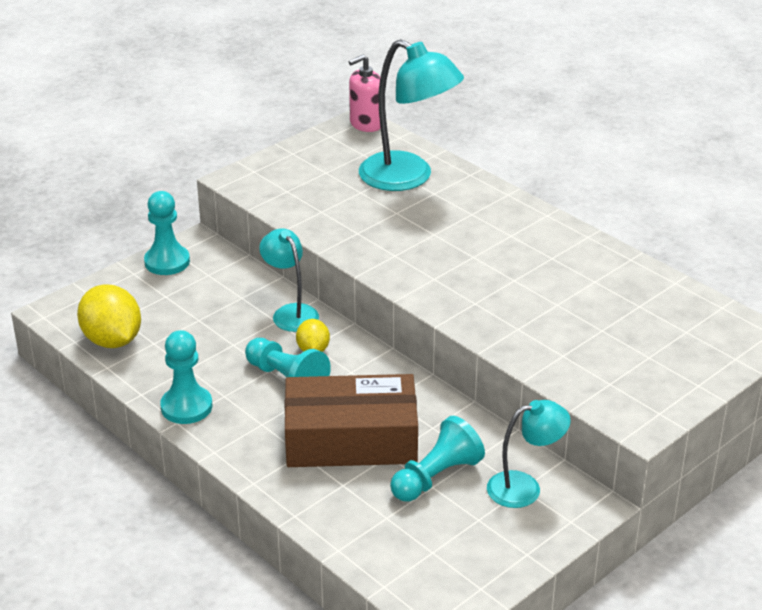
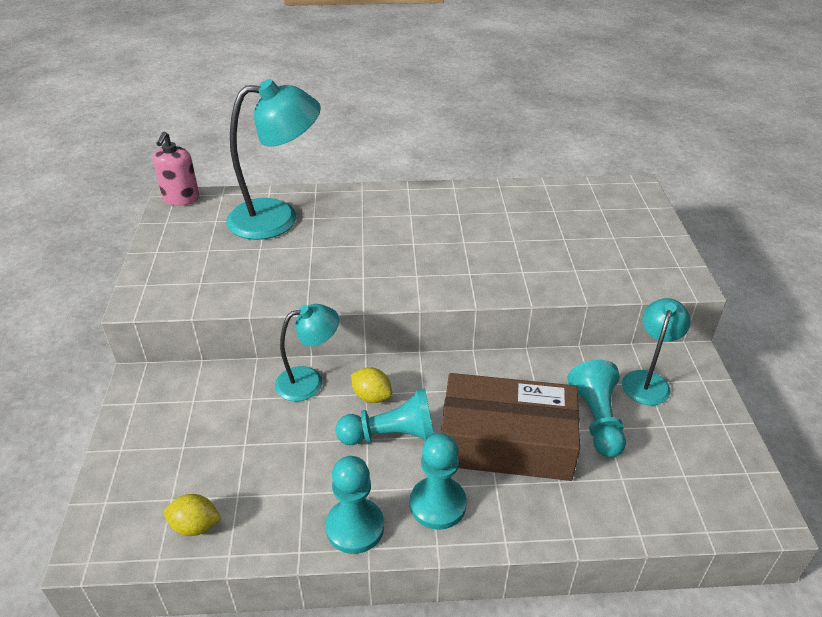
camera: 50 degrees left, 5 degrees up
yellow lemon [77,284,141,348] -> yellow lemon [164,494,221,536], size x0.55
turquoise pawn [144,191,190,275] -> turquoise pawn moved to [410,433,467,530]
turquoise lamp [259,228,319,332] -> turquoise lamp turned 150 degrees clockwise [275,304,339,401]
brown box [285,374,418,467] -> brown box turned 60 degrees clockwise [441,373,580,481]

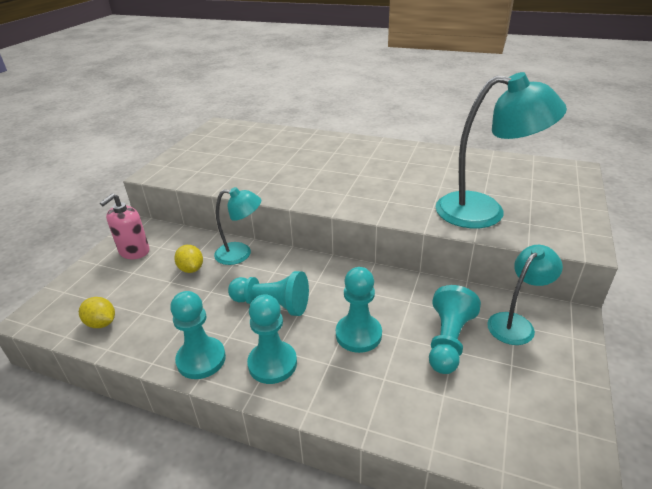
camera: 25 degrees right, 5 degrees down
pink soap dispenser [153,132,199,206] -> pink soap dispenser moved to [100,193,149,259]
turquoise lamp [226,79,321,240] -> turquoise lamp moved to [436,72,567,228]
yellow lemon [351,367,392,403] -> yellow lemon moved to [174,245,203,273]
brown box [441,373,580,481] -> turquoise pawn [336,267,382,353]

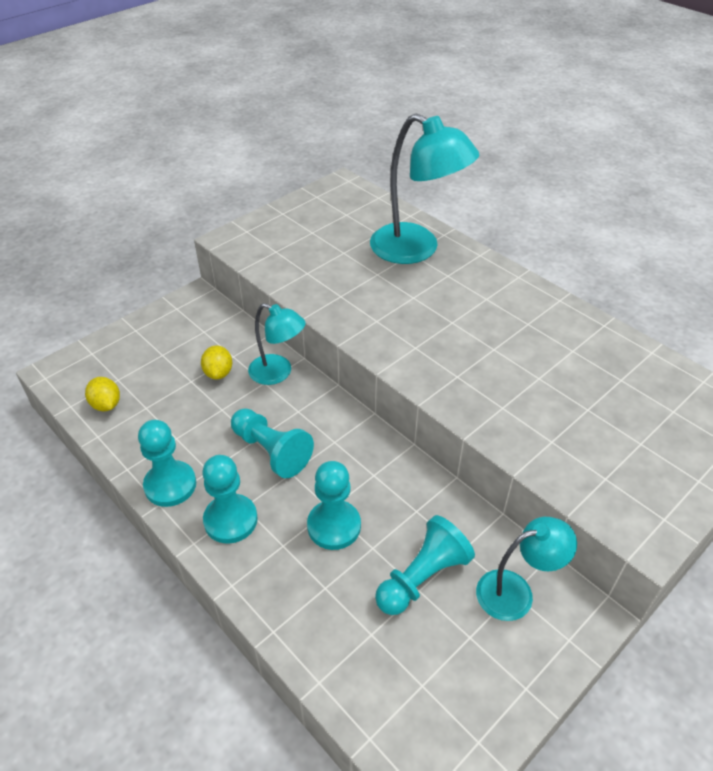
camera: 25 degrees right, 10 degrees up
pink soap dispenser [100,193,149,259] -> none
turquoise lamp [436,72,567,228] -> turquoise lamp moved to [370,113,479,264]

